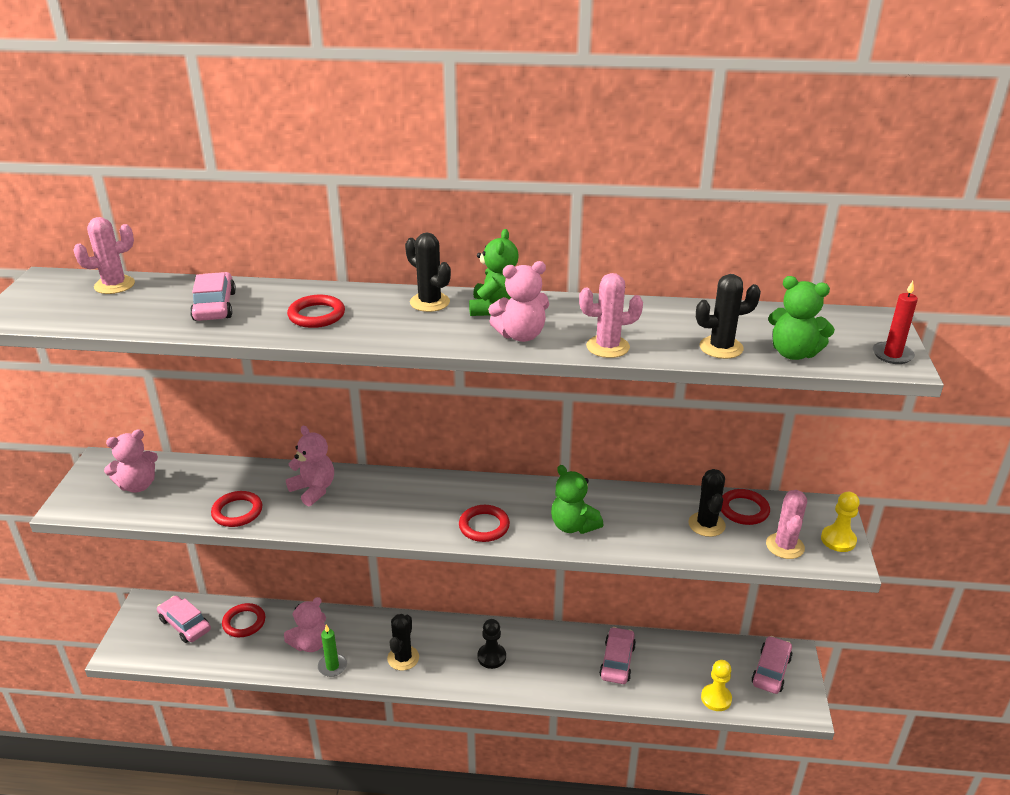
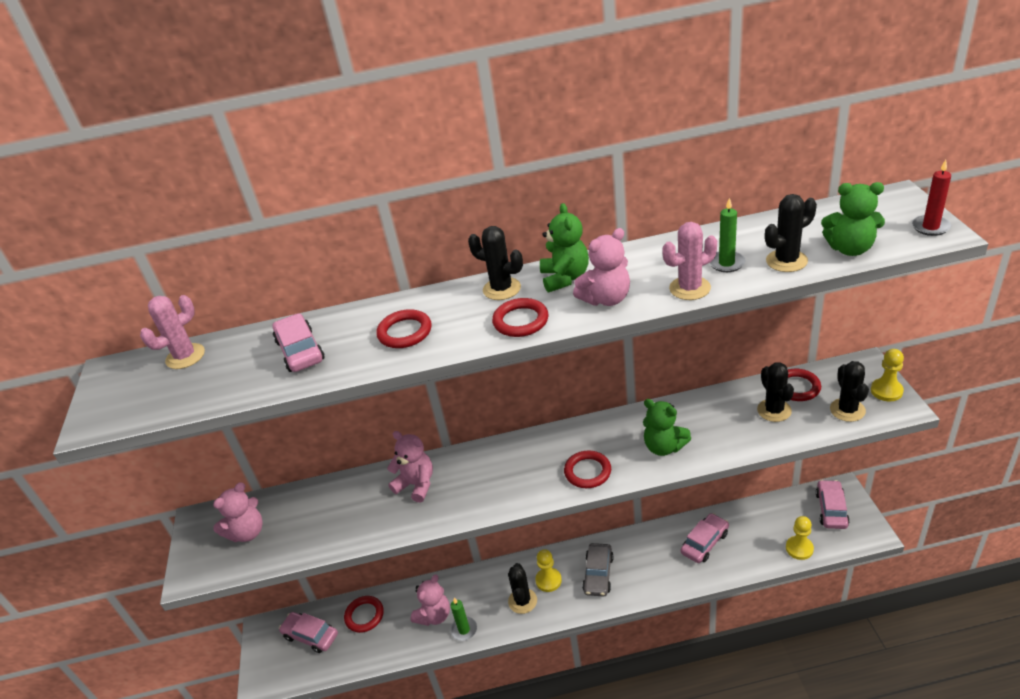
camera: 10 degrees left, 5 degrees up
red ring [211,491,262,527] -> red ring moved to [492,298,549,337]
black pawn [477,619,506,669] -> grey car [582,543,614,596]
pink car [599,627,636,684] -> pink car turned 45 degrees clockwise [680,513,729,563]
pink cactus [766,490,807,559] -> black cactus [830,361,869,422]
none -> yellow pawn [535,549,562,592]
none -> green candle [709,198,745,272]

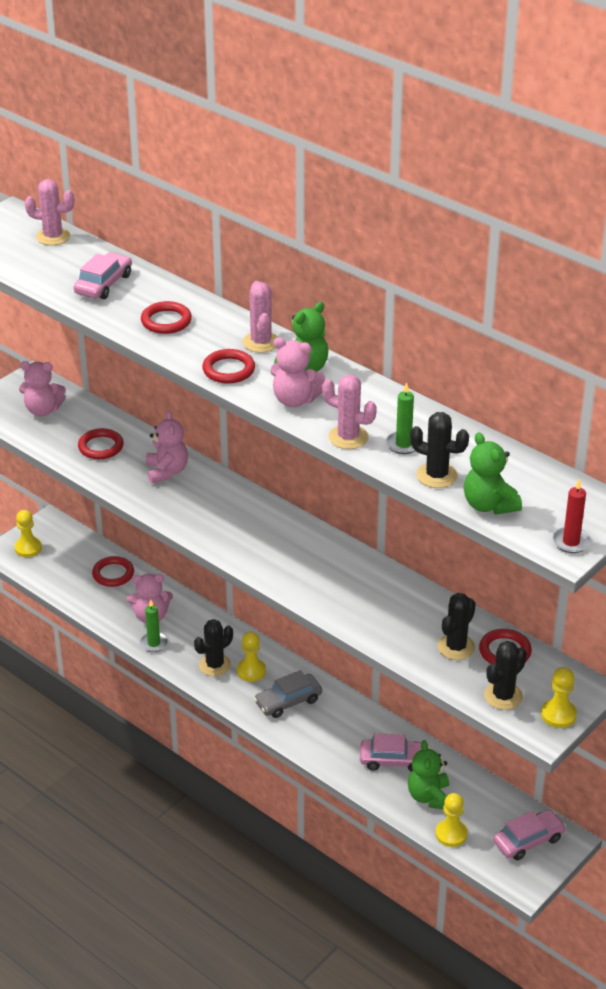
camera: 45 degrees right, 0 degrees up
pink car [279,612,338,653] -> none
black cactus [468,226,523,300] -> pink cactus [243,281,278,353]
red ring [564,450,611,488] -> red ring moved to [78,428,124,459]
green teddy bear [643,399,691,456] -> green teddy bear moved to [408,740,449,809]
none -> yellow pawn [15,510,42,557]

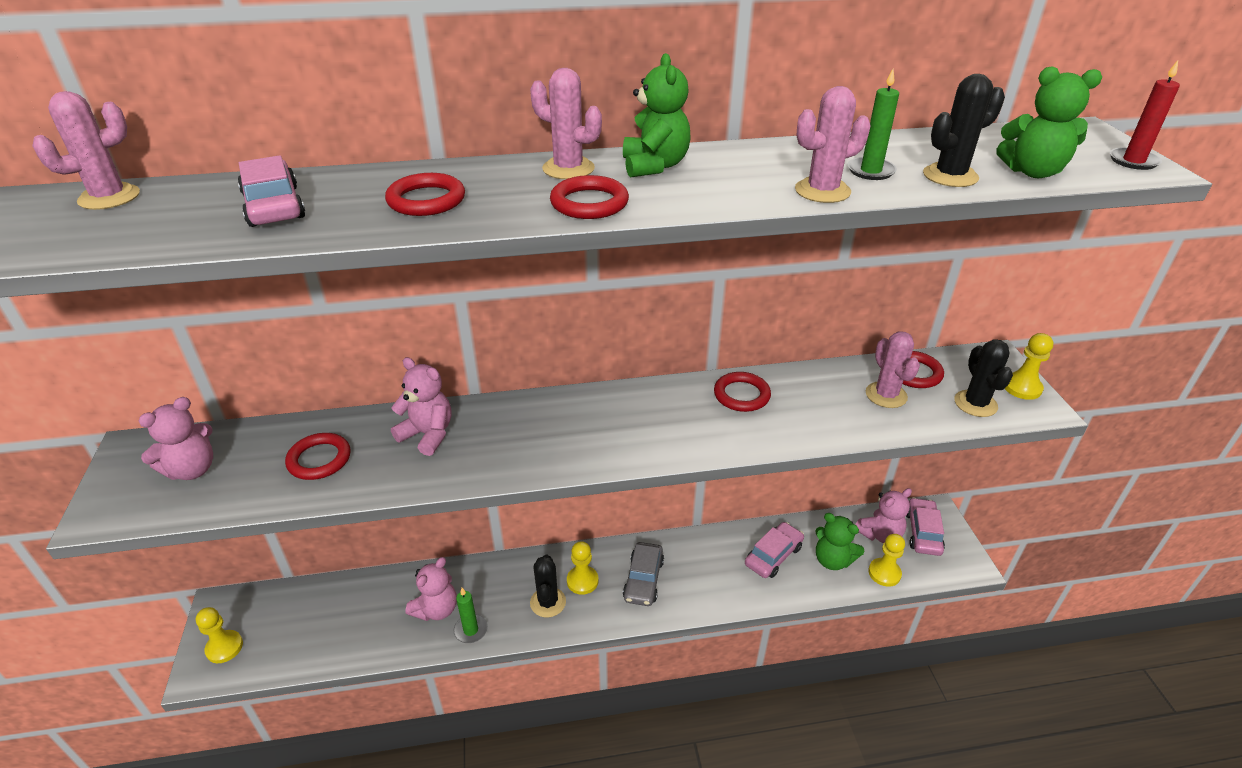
camera: 50 degrees left, 0 degrees up
red ring [92,556,134,587] -> red ring moved to [714,372,771,412]
pink teddy bear [270,337,325,407] -> pink teddy bear moved to [855,488,912,543]
black cactus [438,593,476,660] -> pink cactus [866,331,920,408]

